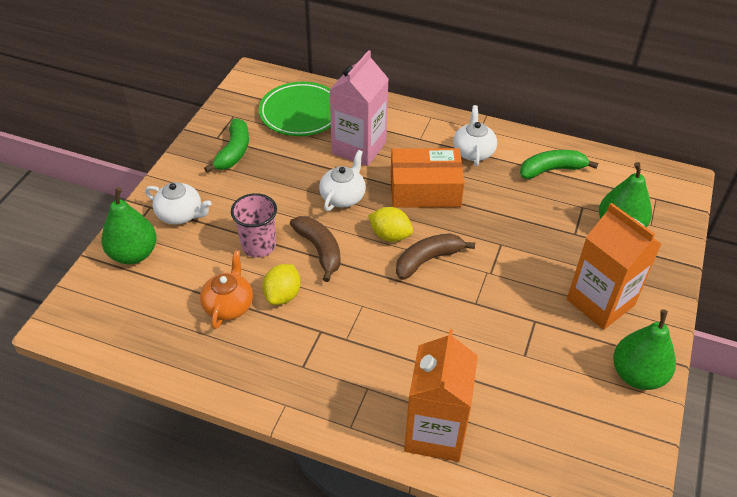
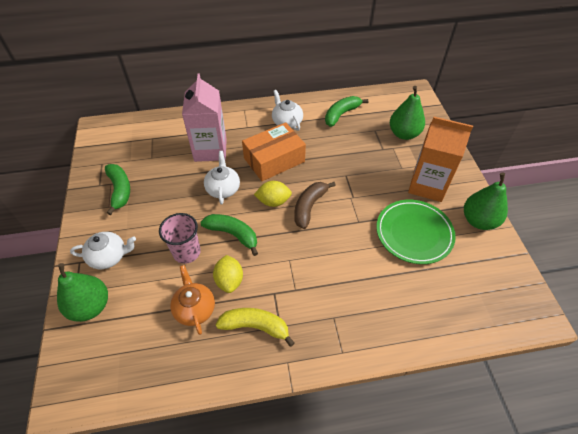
camera: 30 degrees left, 5 degrees up
green plate [259,82,331,136] -> green plate moved to [376,200,456,264]
brown banana [290,216,341,282] -> green banana [200,214,258,256]
orange carton [404,329,478,462] -> none
none -> yellow banana [216,308,295,347]

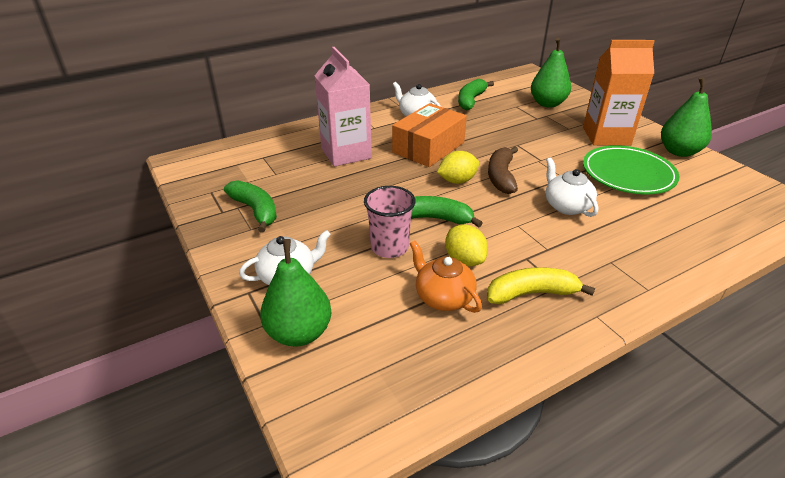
camera: 20 degrees left, 15 degrees down
white teapot [204,151,240,204] -> white teapot moved to [546,157,598,217]

